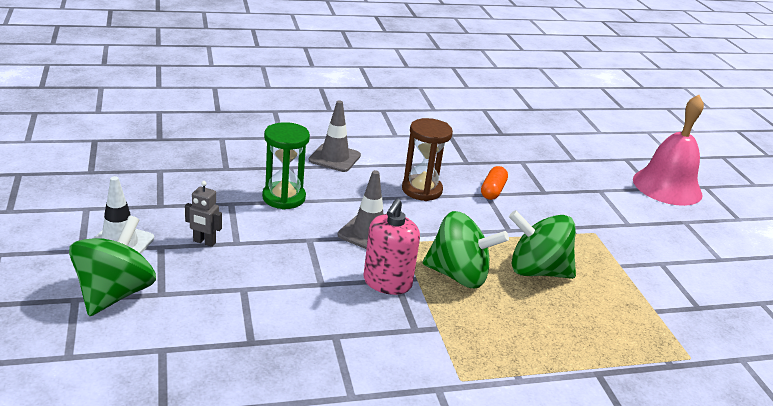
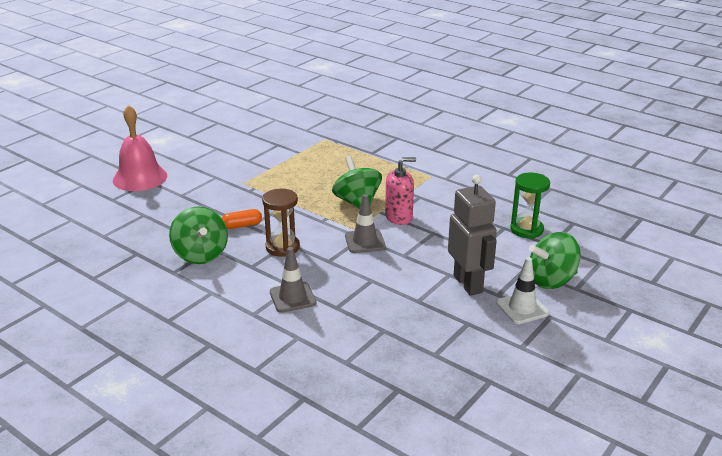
camera: 125 degrees left, 0 degrees up
grey robot [185,181,222,247] -> grey robot [448,175,497,296], size x2.27
green hourglass [262,122,310,210] -> green hourglass moved to [510,172,550,239]
green spinning top [509,210,576,279] -> green spinning top moved to [169,206,228,264]

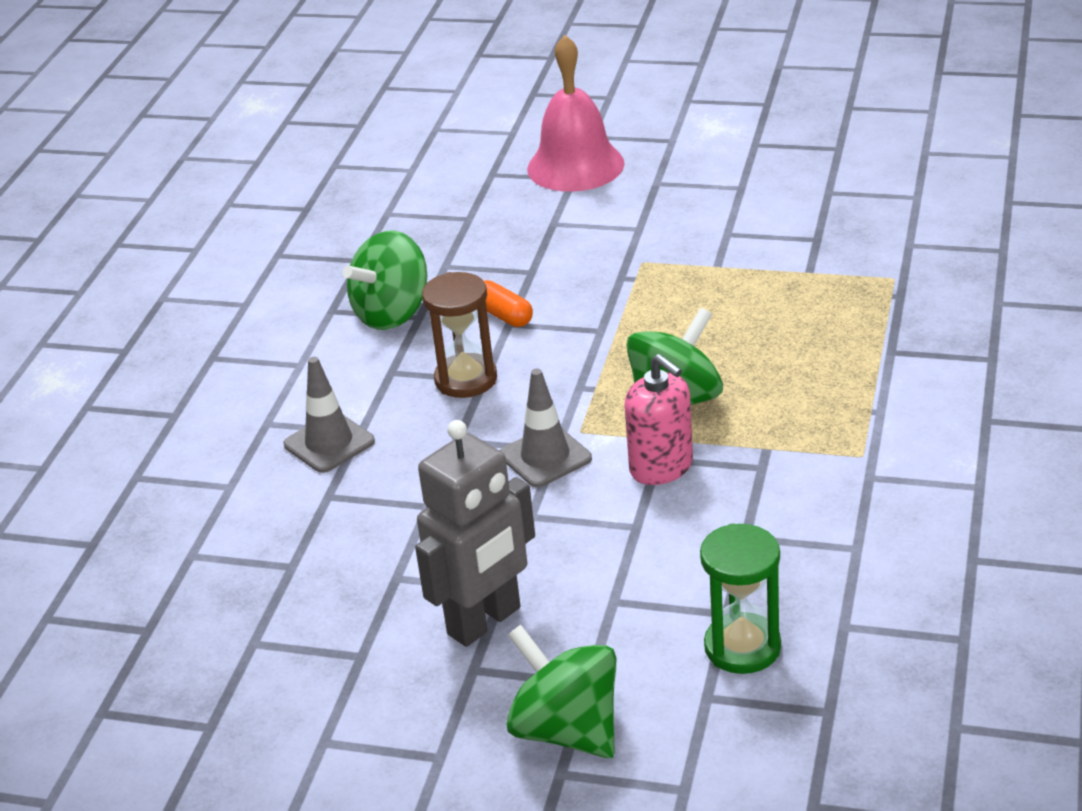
camera: 70 degrees right, 5 degrees up
white traffic cone [496,257,549,324] -> none

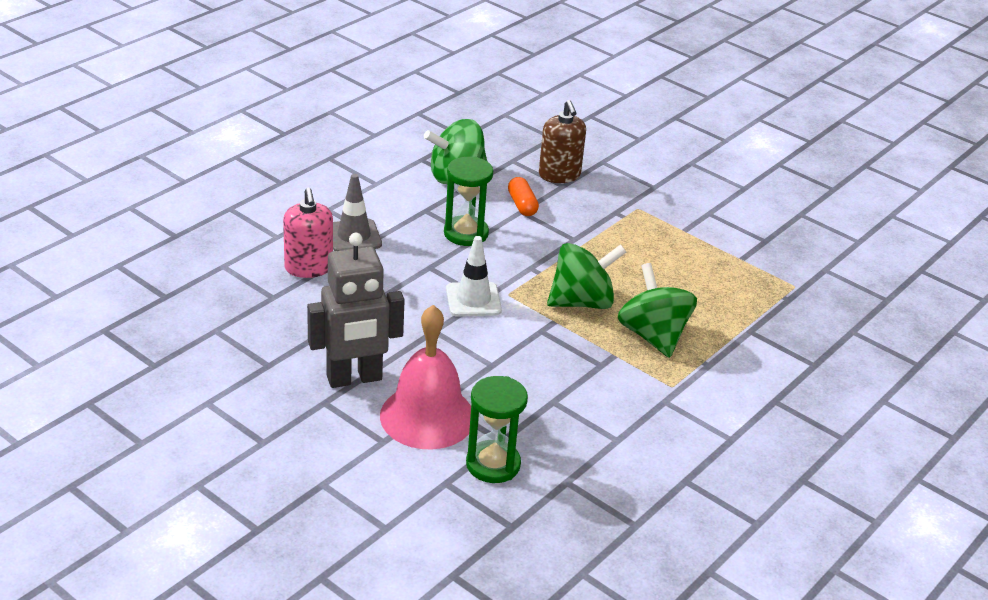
camera: 20 degrees right, 0 degrees up
brown hourglass [422,272,497,398] -> green hourglass [444,157,493,246]
grey traffic cone [500,368,592,487] -> white traffic cone [446,236,502,317]
green spinning top [506,625,616,758] -> green spinning top moved to [618,263,697,358]
pink bell [527,35,625,192] -> pink bell moved to [380,305,471,449]
pink soap dispenser [624,354,693,485] -> pink soap dispenser moved to [283,188,333,278]
none -> brown soap dispenser [539,100,586,183]

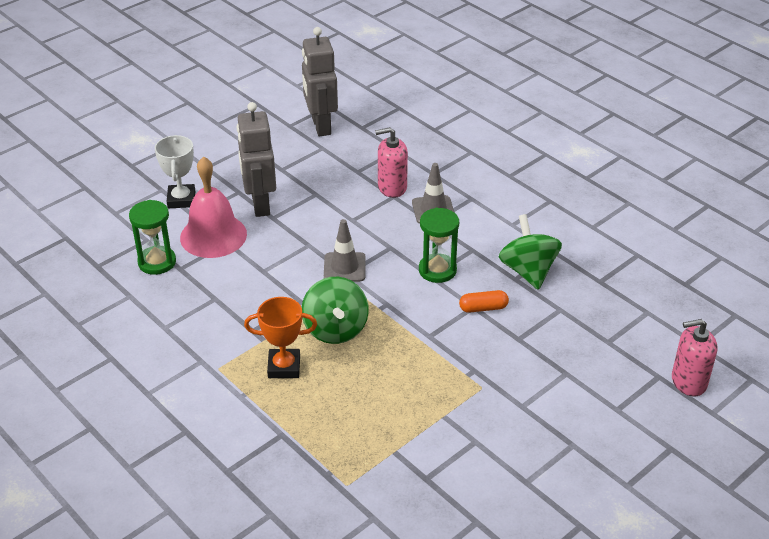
camera: 100 degrees right, 5 degrees up
white traffic cone [446,236,502,317] -> grey traffic cone [324,219,366,282]
brown soap dispenser [539,100,586,183] -> none
green spinning top [618,263,697,358] -> orange trophy [244,297,317,378]
none -> white trophy [155,135,195,208]
none -> grey robot [302,27,338,136]
none -> pink soap dispenser [672,319,717,396]

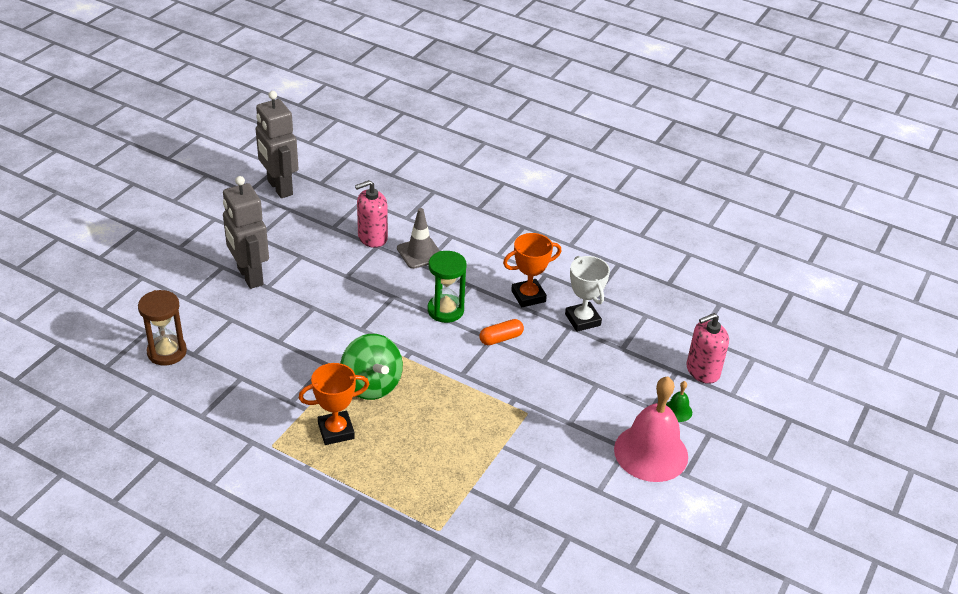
camera: 20 degrees left, 0 degrees up
green hourglass [129,200,176,275] -> brown hourglass [138,290,187,366]
white trophy [155,135,195,208] -> white trophy moved to [565,256,610,332]
pink bell [180,156,247,258] -> pink bell moved to [614,376,688,482]
grey traffic cone [324,219,366,282] -> none
green spinning top [499,214,562,290] -> orange trophy [503,233,561,307]
none -> green bell [666,381,692,422]

